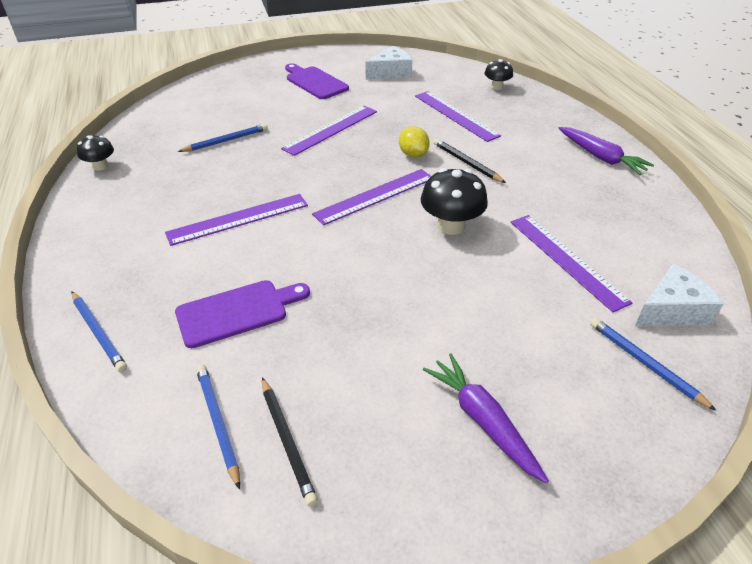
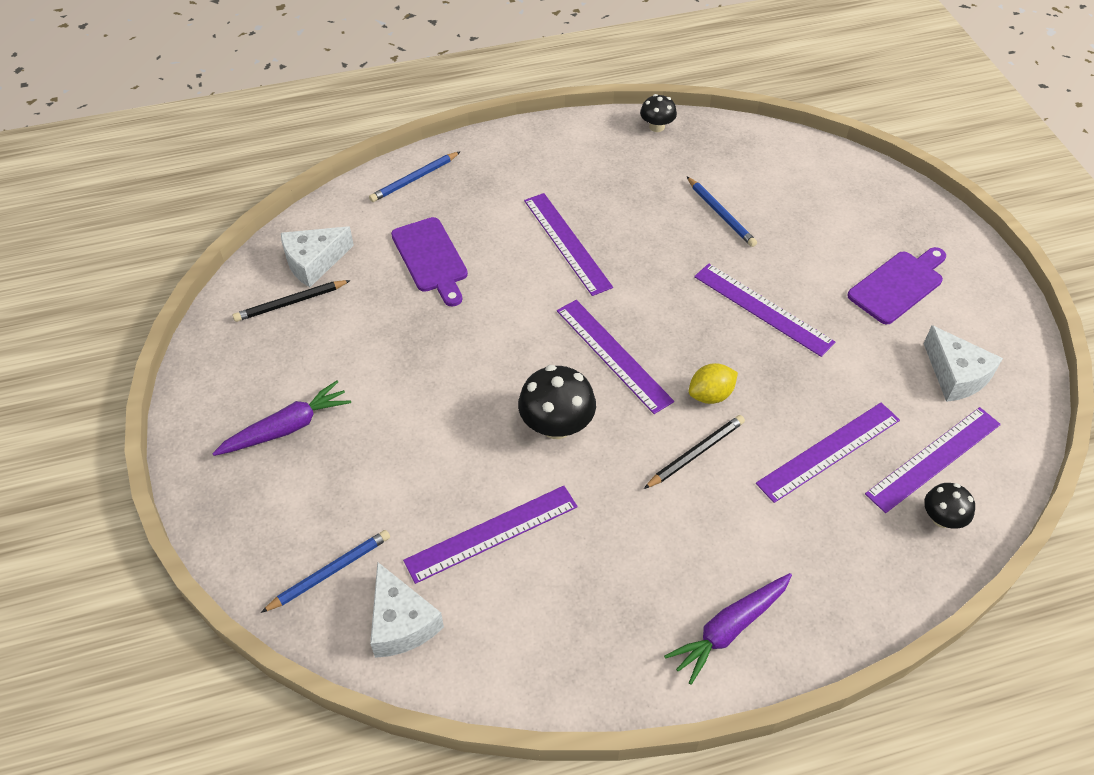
camera: 90 degrees right, 10 degrees up
blue pencil [196,364,240,490] -> white cheese [281,226,354,287]
none -> purple ruler [865,407,1001,513]

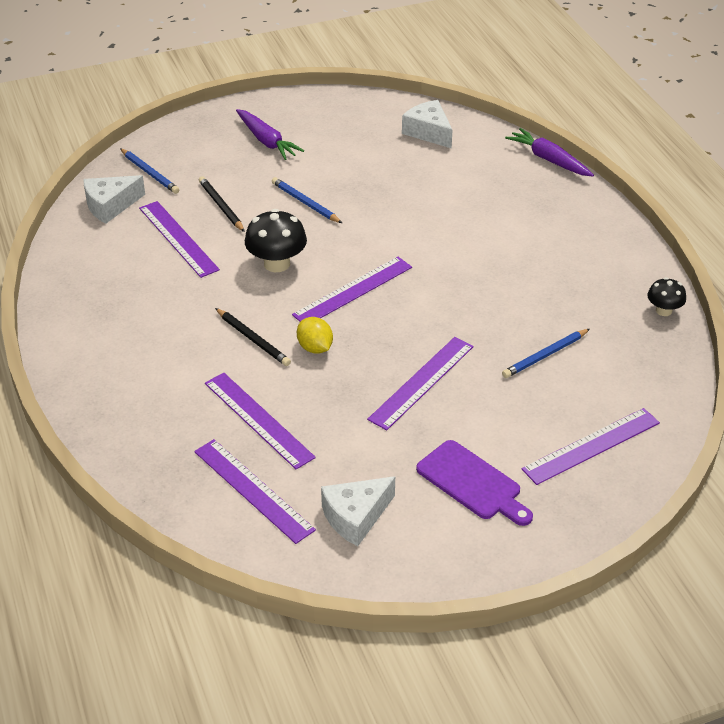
camera: 85 degrees right, 10 degrees down
black pencil [233,280,351,322] -> black pencil moved to [199,176,245,232]
blue pencil [369,151,461,202] -> blue pencil moved to [272,177,342,223]
purple cutting board [391,217,468,307] -> none
purple ruler [524,193,613,296] -> purple ruler moved to [521,408,660,485]
purple carrot [664,573,792,685] -> purple carrot moved to [505,128,594,176]
black mushroom [924,483,975,529] -> none

